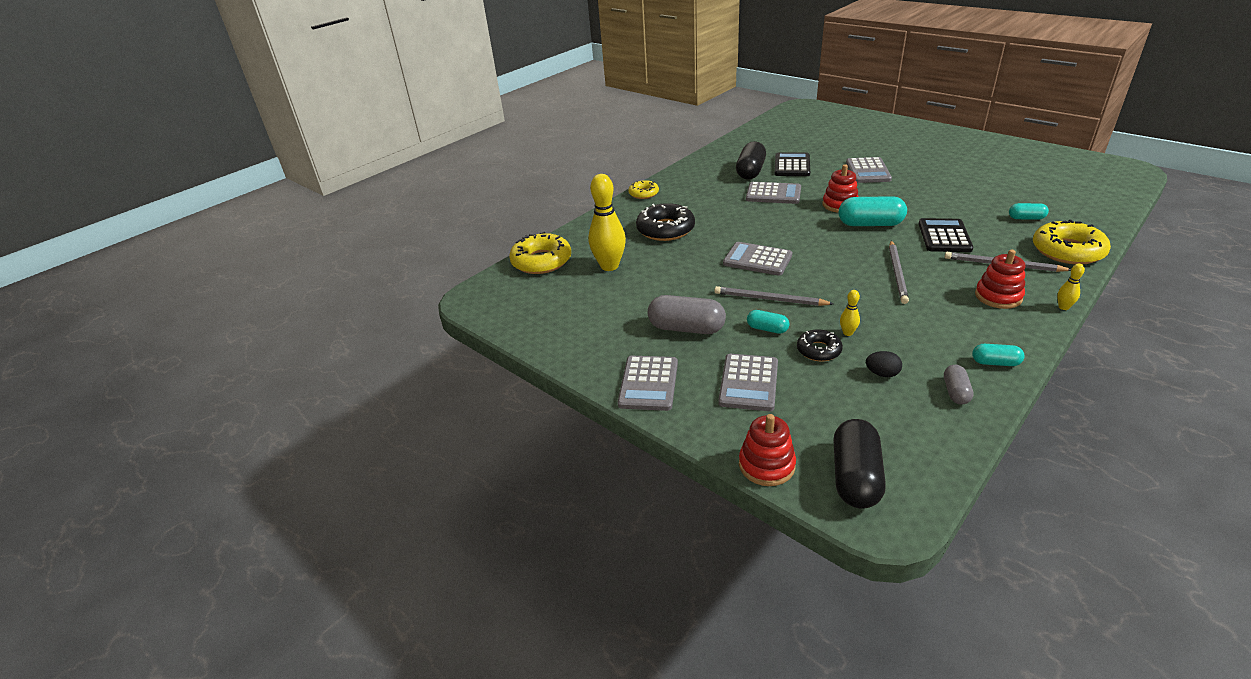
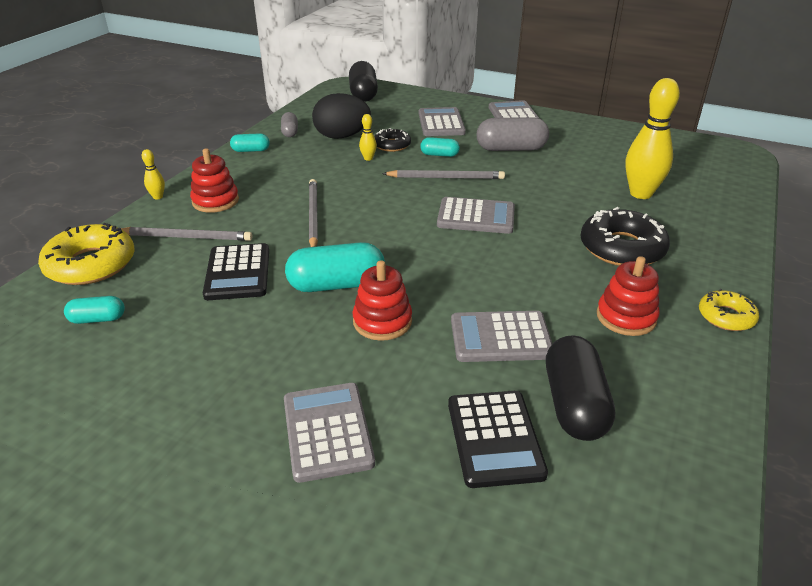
camera: 160 degrees right, 0 degrees up
yellow donut [509,232,571,274] -> none
red stacking toy [739,414,796,486] -> red stacking toy moved to [597,256,660,336]
black egg [866,351,902,377] -> black egg [312,93,371,139], size x2.10

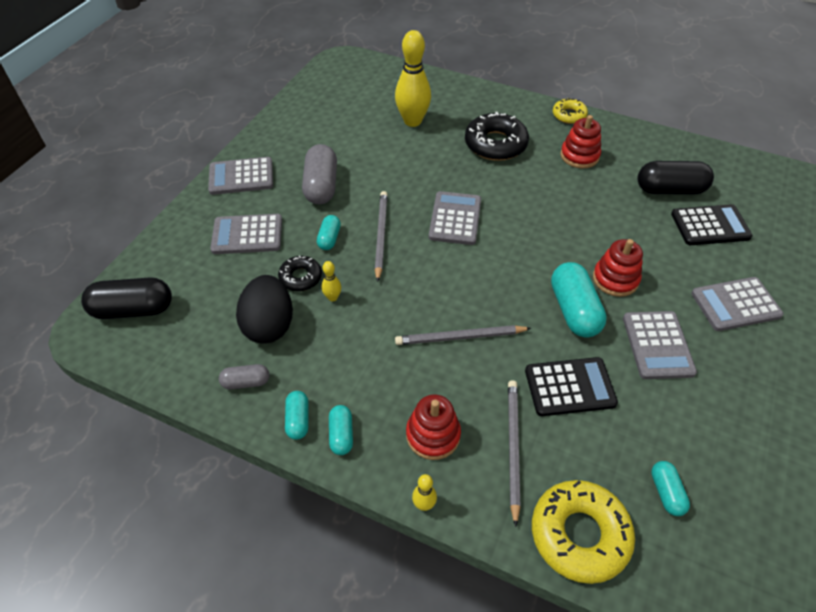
camera: 90 degrees left, 15 degrees up
grey calculator [451,311,552,362] -> grey calculator moved to [623,311,697,379]
none -> turquoise capsule [329,405,353,455]

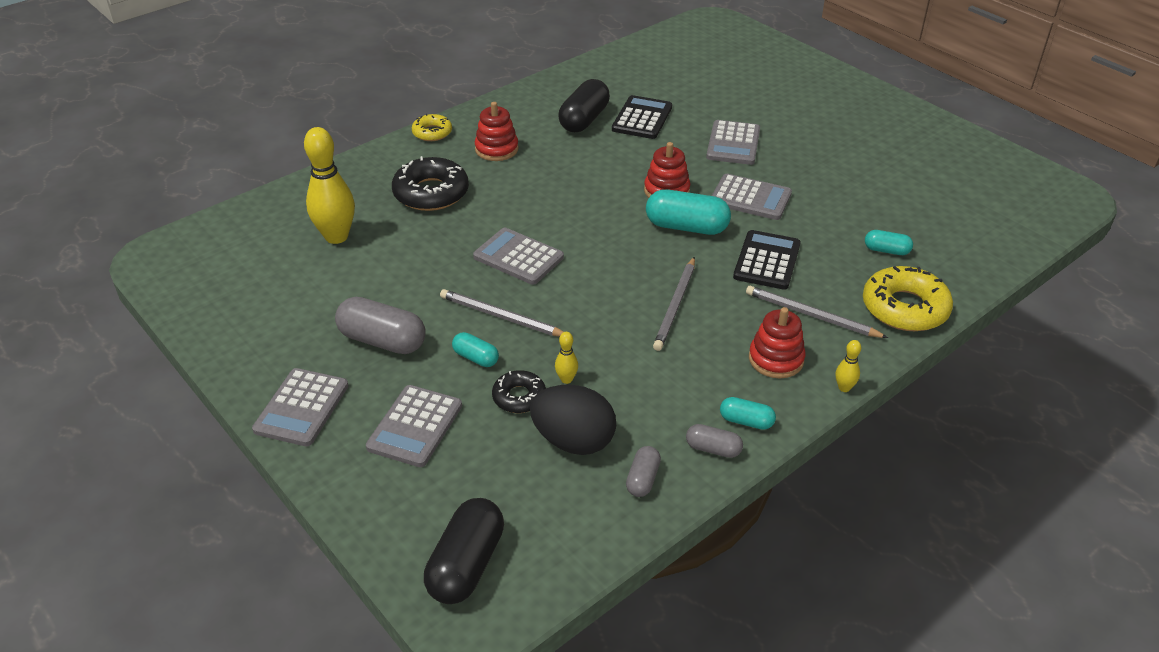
camera: 65 degrees left, 10 degrees down
turquoise capsule [285,391,308,440] -> grey capsule [686,424,743,458]

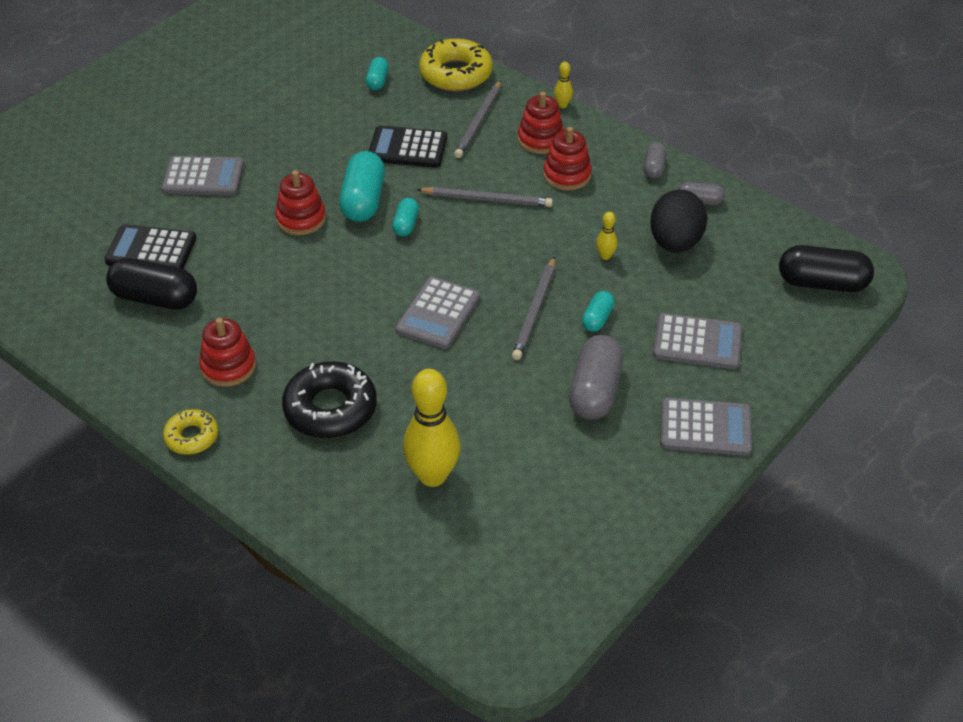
camera: 100 degrees left, 5 degrees up
black donut [492,370,546,413] -> none
grey calculator [712,174,792,220] -> none
turquoise capsule [720,397,776,430] -> turquoise capsule moved to [392,198,419,236]
none -> red stacking toy [543,127,592,190]

